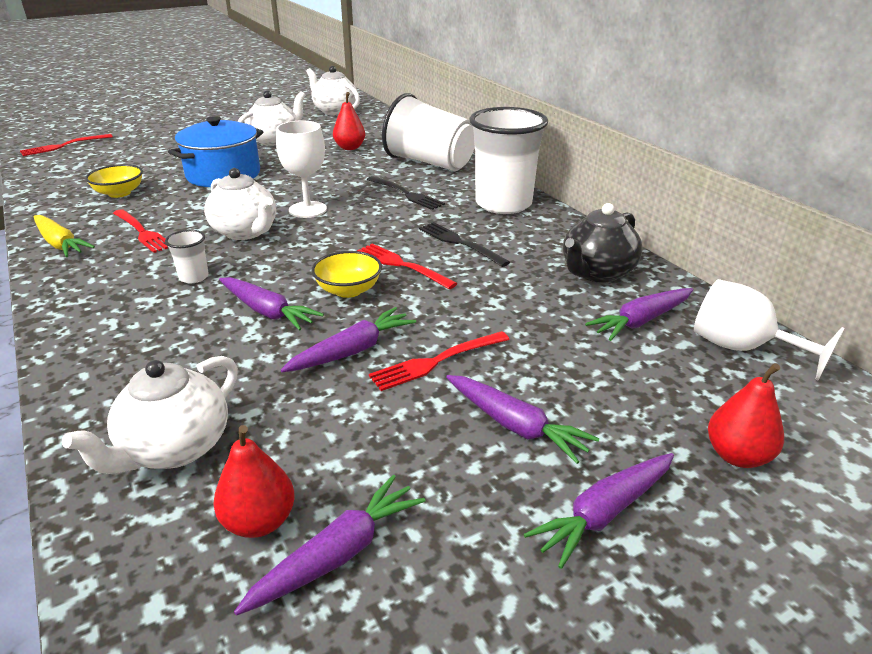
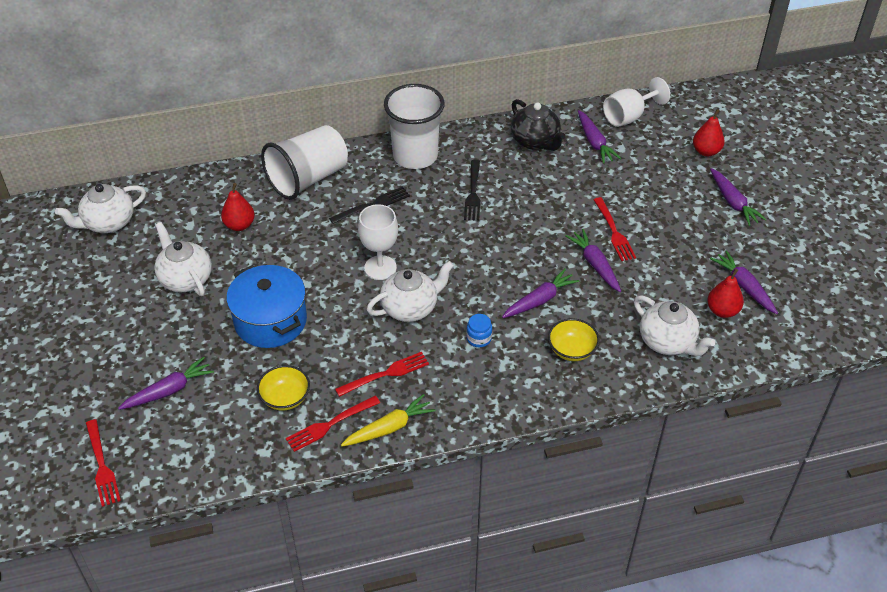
camera: 75 degrees left, 15 degrees up
white cup [165,230,209,283] -> blue jar [466,314,492,347]
yellow bowl [311,251,382,298] -> yellow bowl moved to [548,318,599,361]
red fork [357,244,458,289] -> red fork moved to [286,396,380,452]
black fork [419,222,510,267] -> black fork turned 60 degrees counterclockwise [464,160,480,221]
purple carrot [446,375,599,464] -> purple carrot moved to [118,357,214,410]

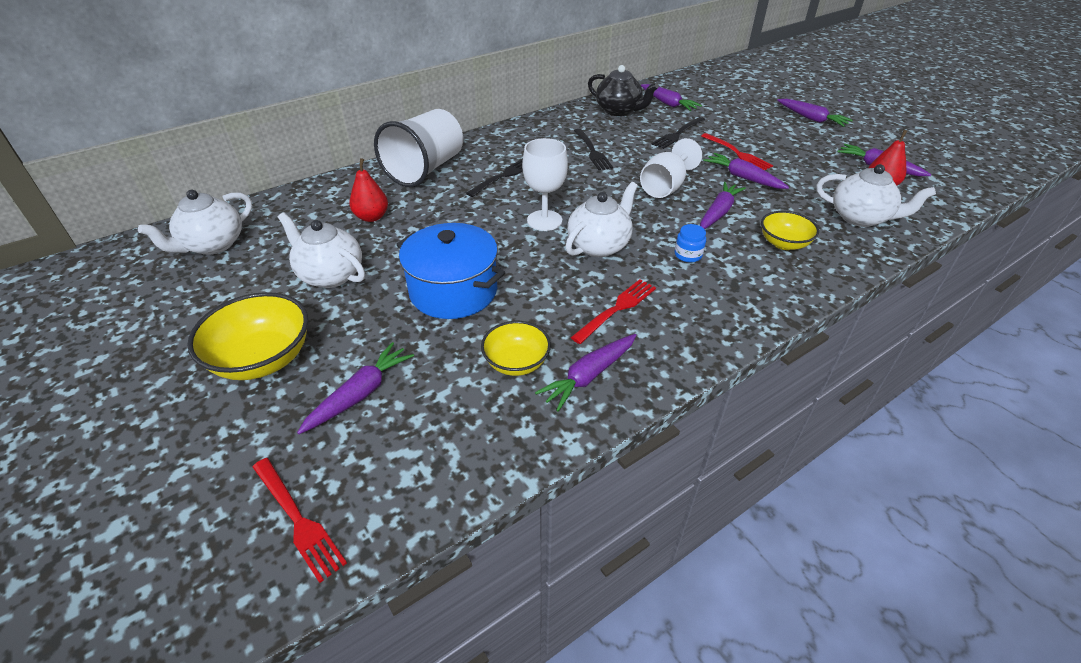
camera: 20 degrees left, 5 degrees down
red fork [286,396,380,452] -> purple carrot [535,334,636,412]
yellow carrot [341,394,436,446] -> none
white cup [384,84,445,169] -> none
white goblet [603,77,670,127] -> white goblet moved to [640,138,702,198]
red pear [693,109,725,156] -> none
none -> yellow bowl [187,292,308,380]
none -> black fork [652,117,705,149]

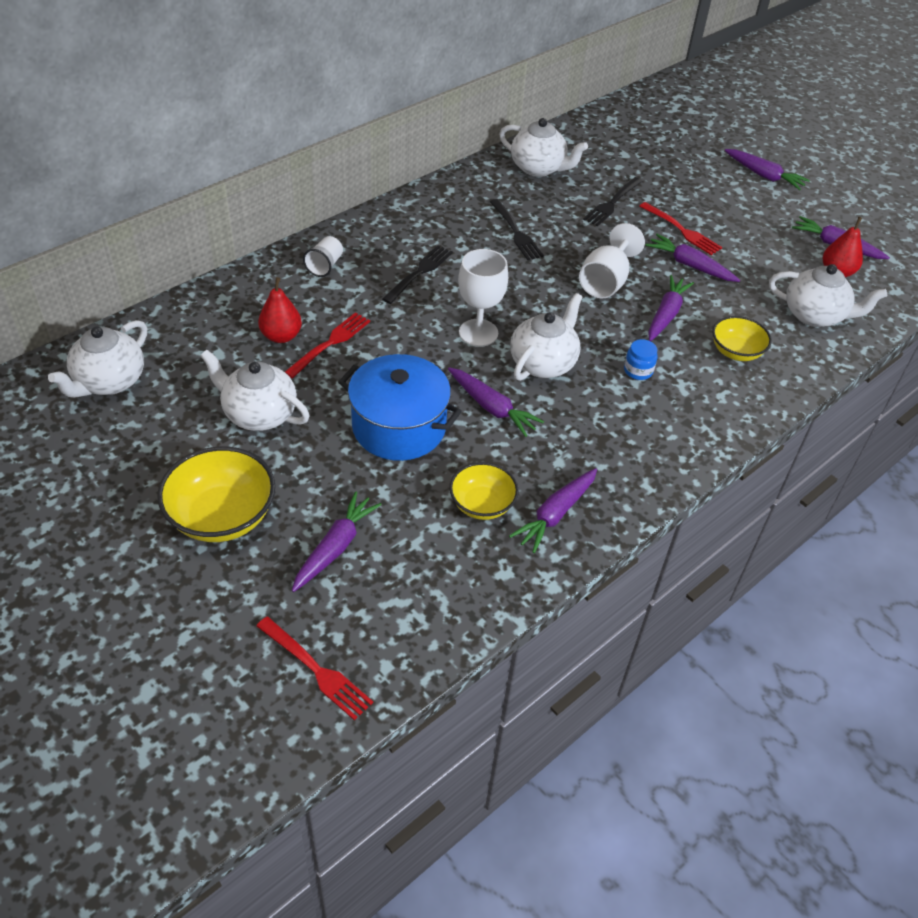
camera: 10 degrees left, 5 degrees up
white cup [374,109,463,187] -> white cup [303,236,343,277], size x0.42
red fork [571,279,656,344] -> red fork moved to [285,312,370,378]
black teapot [588,65,659,116] -> white teapot [499,118,588,177]
purple carrot [641,84,702,111] -> purple carrot moved to [448,367,544,437]

